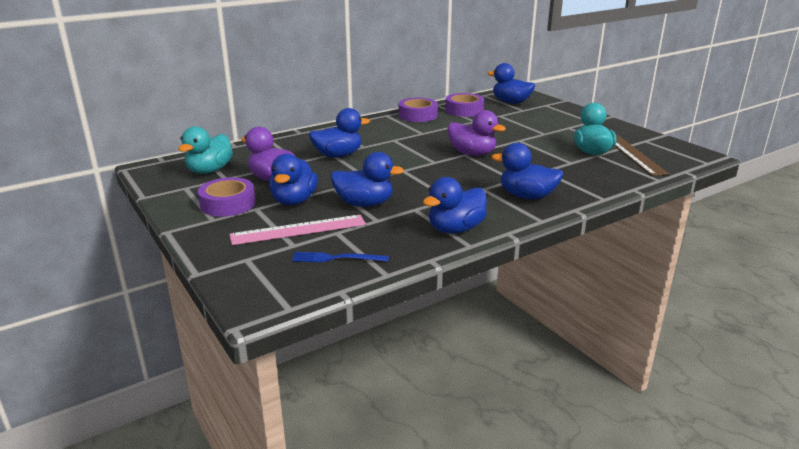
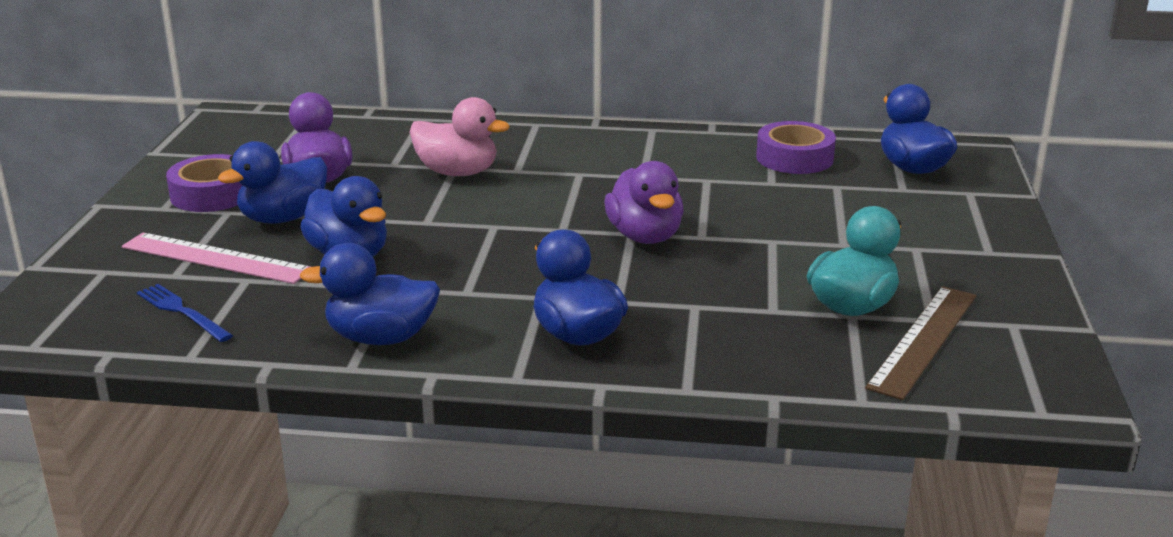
camera: 40 degrees right, 0 degrees up
turquoise duck [178,126,233,174] -> none
blue duck [309,108,370,158] -> pink duck [410,97,510,176]
purple tape [399,98,438,122] -> none

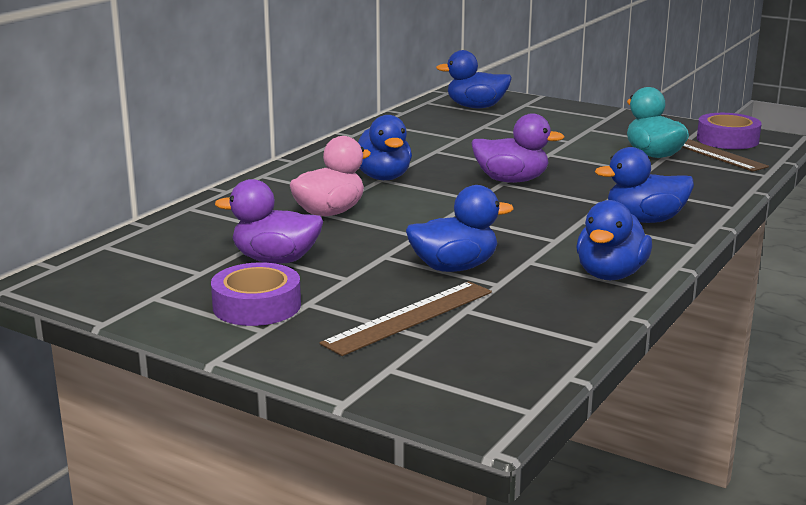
camera: 65 degrees left, 5 degrees down
pink ruler [122,233,310,284] -> brown ruler [320,281,492,356]
blue fork [137,284,233,342] -> none
blue duck [218,141,327,224] -> blue duck moved to [358,115,412,180]
purple tape [756,121,836,174] -> purple tape moved to [697,113,761,149]

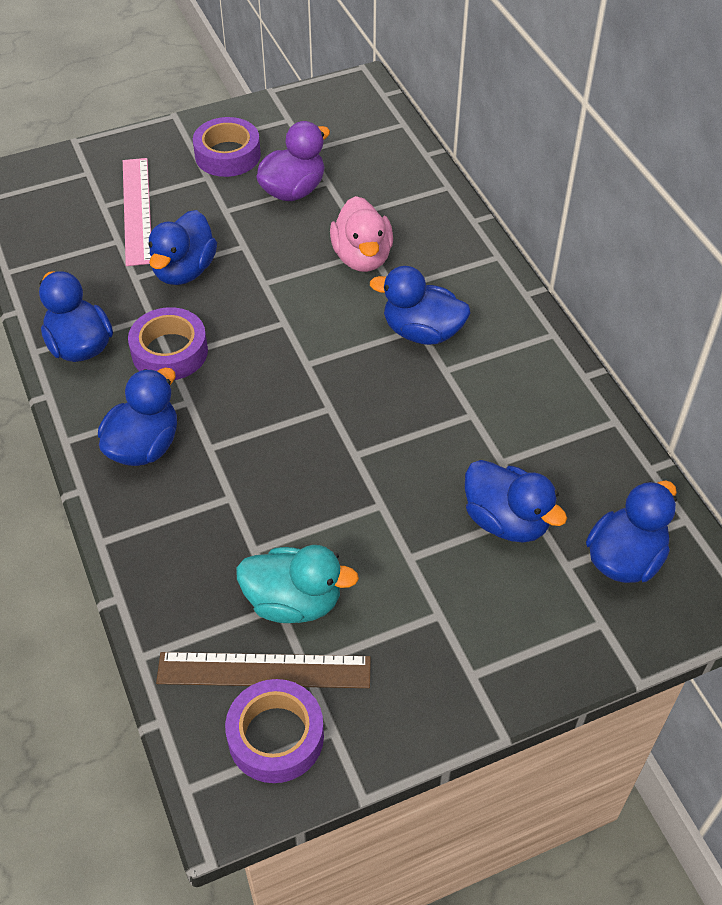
camera: 125 degrees right, 30 degrees up
brown ruler [320,281,492,356] -> pink ruler [123,158,151,266]
purple duck [471,113,564,183] -> none
none -> purple tape [128,307,208,380]
none -> blue duck [465,460,567,543]

